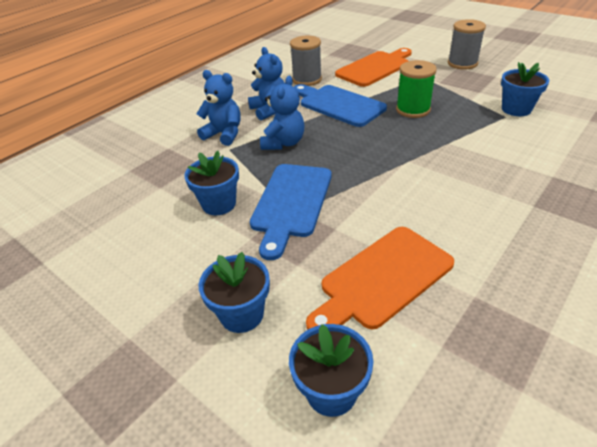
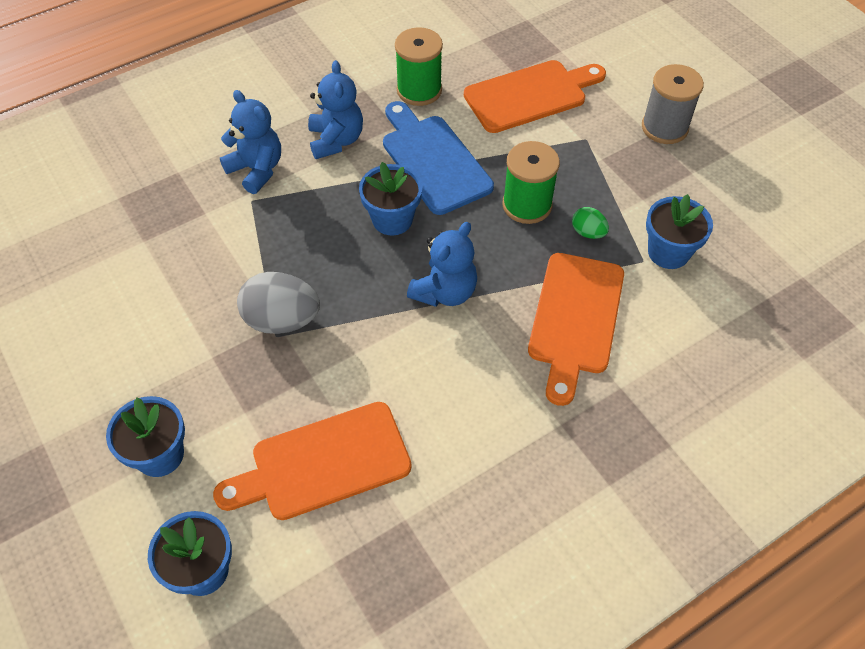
camera: 15 degrees right, 15 degrees up
blue flower pot [184,151,239,215] -> blue flower pot moved to [359,162,422,235]
blue cutting board [250,164,332,260] -> grey egg [237,272,320,334]
blue teddy bear [260,76,305,150] -> blue teddy bear moved to [407,222,477,307]
grey spool [290,36,322,86] -> green spool [395,27,443,106]
none -> orange cutting board [528,253,624,406]
none -> green egg [572,207,609,239]

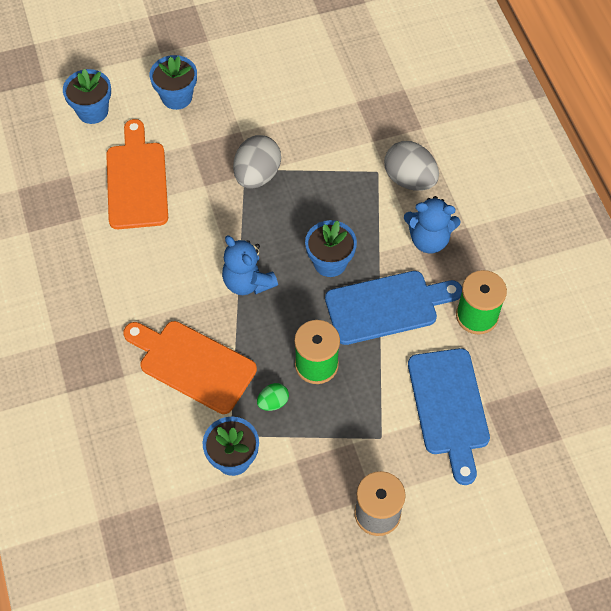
camera: 105 degrees right, 5 degrees up
blue teddy bear [220,90,281,194] -> grey egg [384,141,439,191]
orange cutting board [464,60,606,133] -> blue cutting board [408,348,490,485]

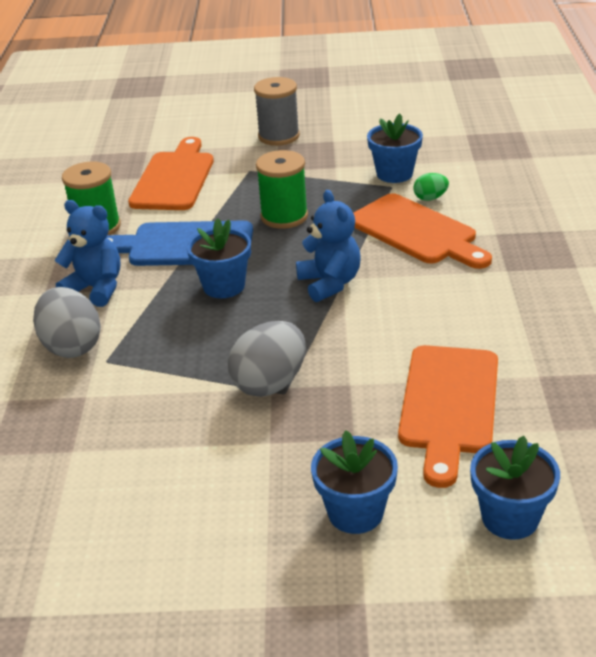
camera: 160 degrees left, 25 degrees down
green egg [257,383,289,411] -> green egg moved to [413,173,449,201]
blue cutting board [408,348,490,485] -> orange cutting board [128,137,214,210]

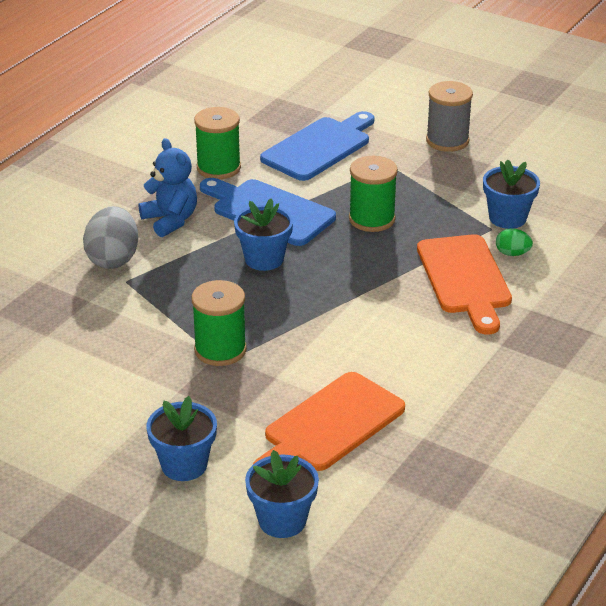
camera: 30 degrees right, 0 degrees up
orange cutting board [128,137,214,210] -> blue cutting board [260,111,374,181]
grey egg [228,321,306,397] -> green spool [192,280,247,366]
blue teddy bear [296,190,361,302] -> none

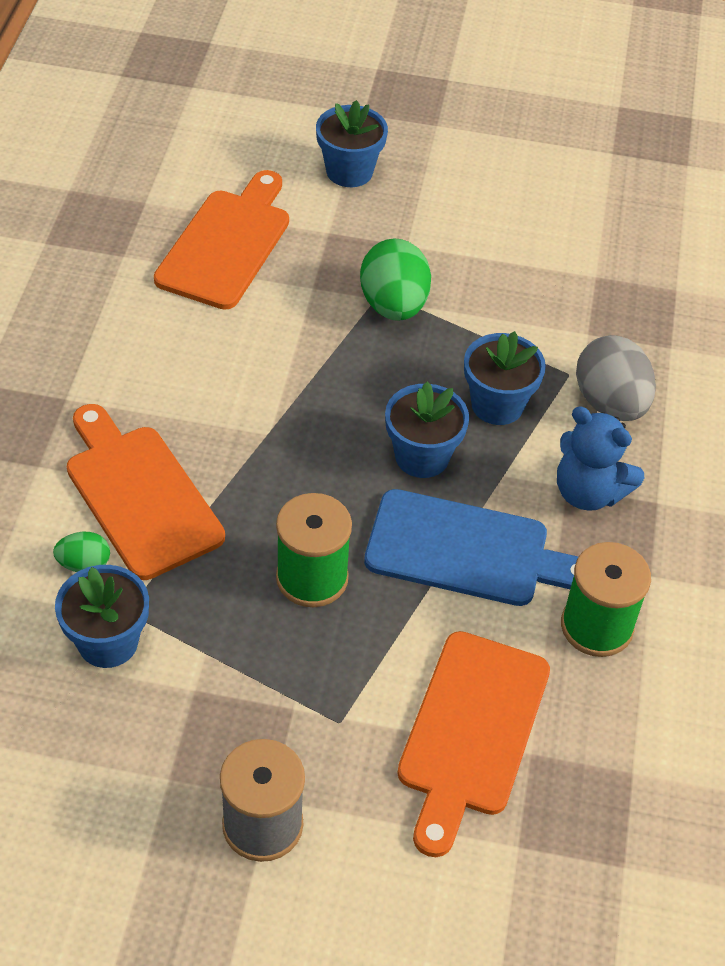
camera: 155 degrees right, 15 degrees up
green spool [192,280,247,366] -> green egg [360,238,431,321]
blue flower pot [245,450,319,538] -> blue flower pot moved to [464,331,546,425]
blue cutting board [260,111,374,181] -> orange cutting board [397,631,550,857]

